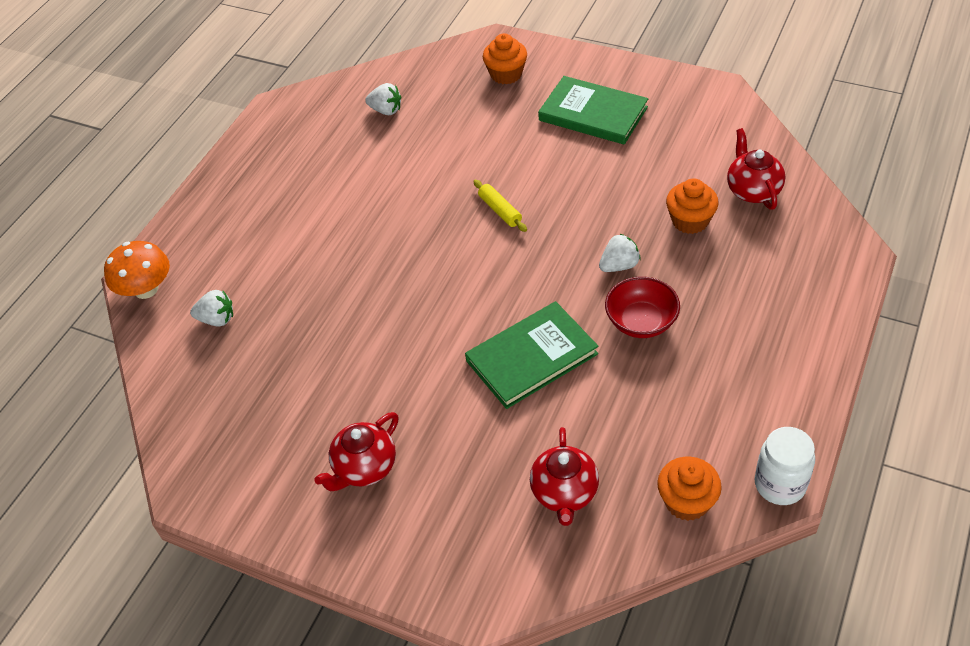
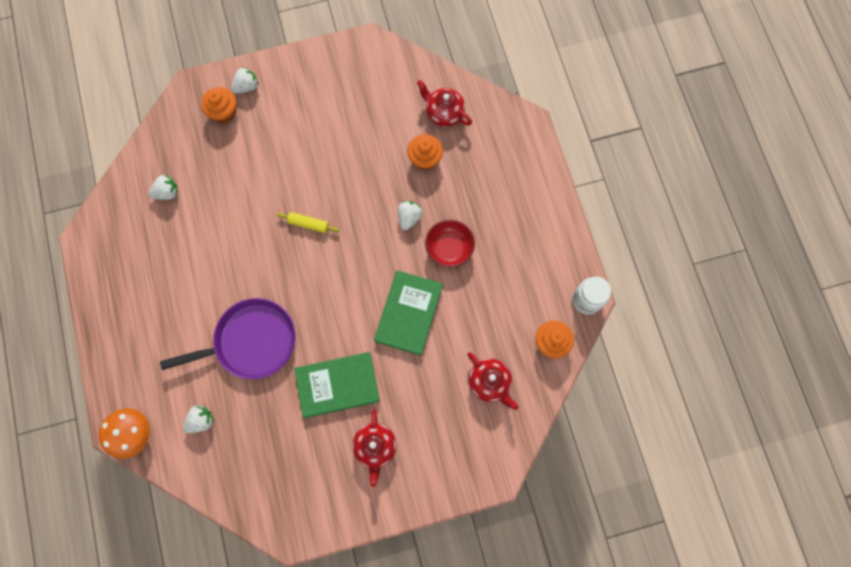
camera: 45 degrees left, 25 degrees up
green book [538,76,648,145] -> green book moved to [295,352,380,418]
none -> purple pan [160,298,296,380]
none -> white strawberry [231,67,258,94]

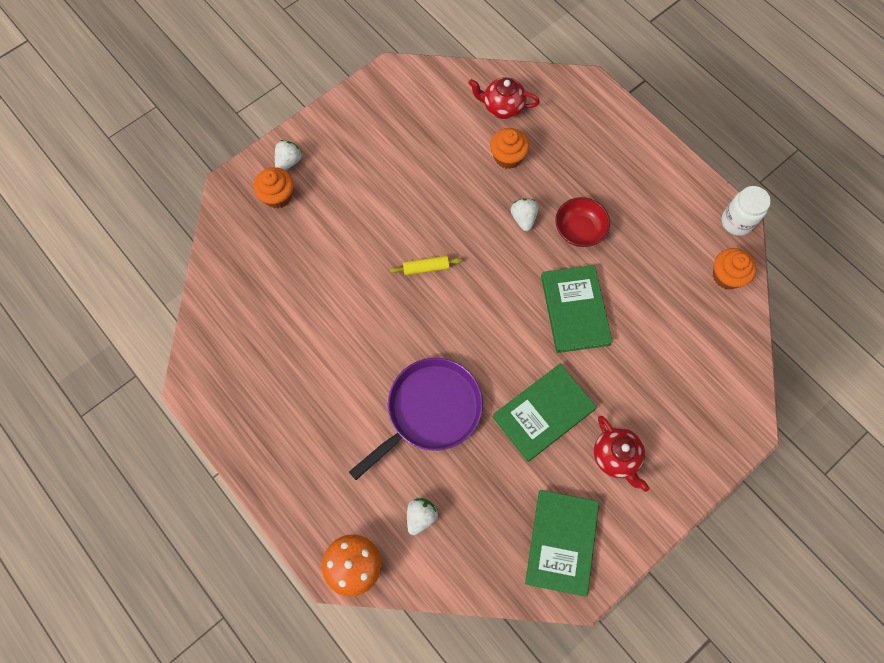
camera: 25 degrees left, 5 degrees down
white strawberry [148,175,178,200] -> none
red teapot [467,352,519,410] -> none
none -> green book [525,490,599,597]

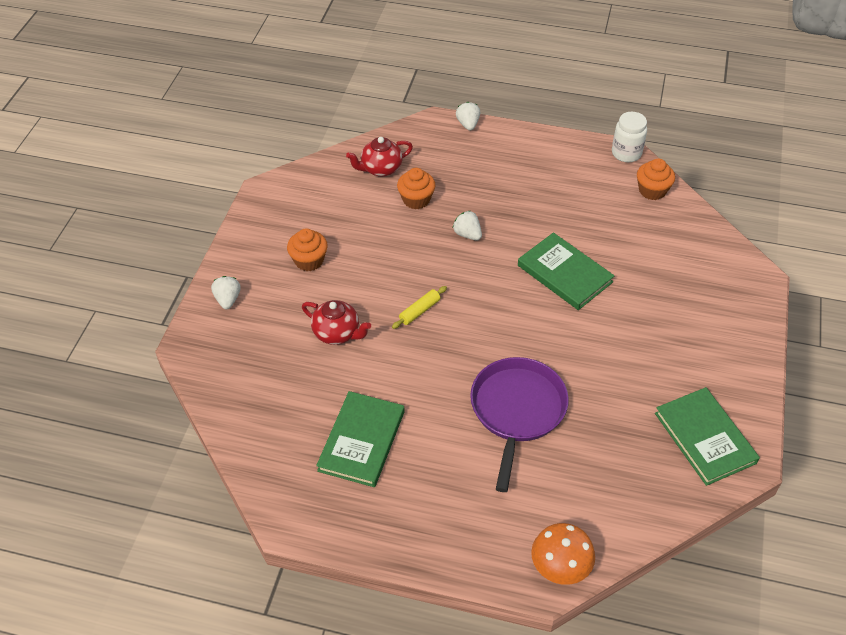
camera: 35 degrees left, 20 degrees down
orange cupcake [253,167,294,208] -> orange cupcake moved to [287,228,328,271]
white strawberry [407,498,438,535] -> white strawberry moved to [456,102,480,131]
green book [492,364,597,462] -> green book moved to [316,391,405,487]
red bowl [555,197,610,247] -> none
red teapot [594,416,649,492] -> red teapot moved to [302,300,371,345]

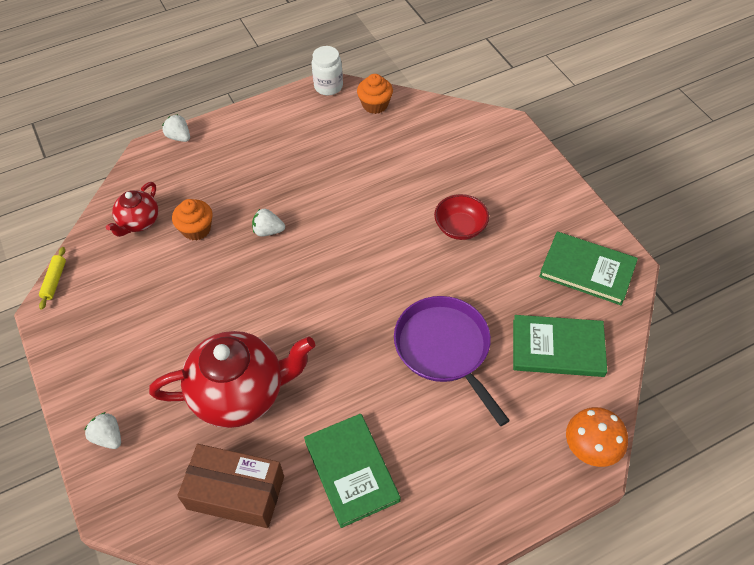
camera: 40 degrees left, 5 degrees up
orange cupcake [287,228,328,271] -> none
red teapot [302,300,371,345] -> red teapot [149,331,315,428], size x1.88
yellow rolling pin [392,286,447,329] -> yellow rolling pin moved to [39,247,66,310]
green book [518,233,615,310] -> green book moved to [513,315,607,377]
none -> brown box [177,444,284,528]
none -> red bowl [434,194,489,240]

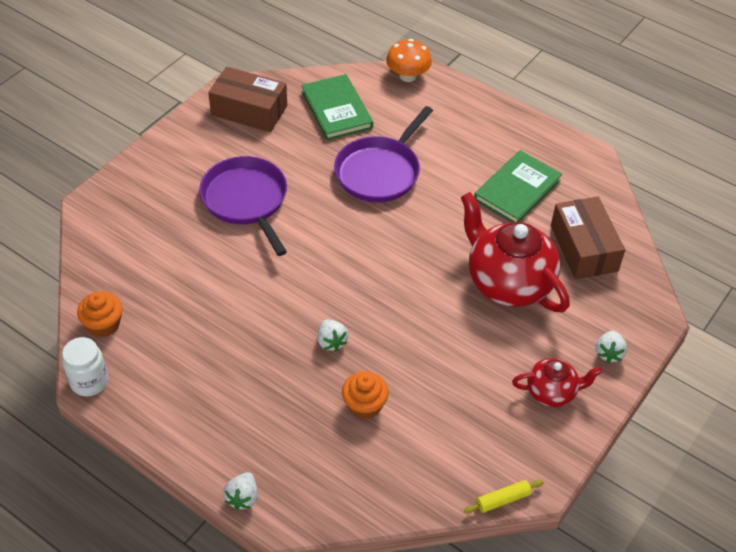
camera: 120 degrees left, 5 degrees down
red teapot [106,182,158,237] -> red teapot moved to [512,358,602,407]
red bowl [434,194,489,240] -> purple pan [199,156,287,256]
green book [539,232,638,305] -> brown box [208,67,287,132]

